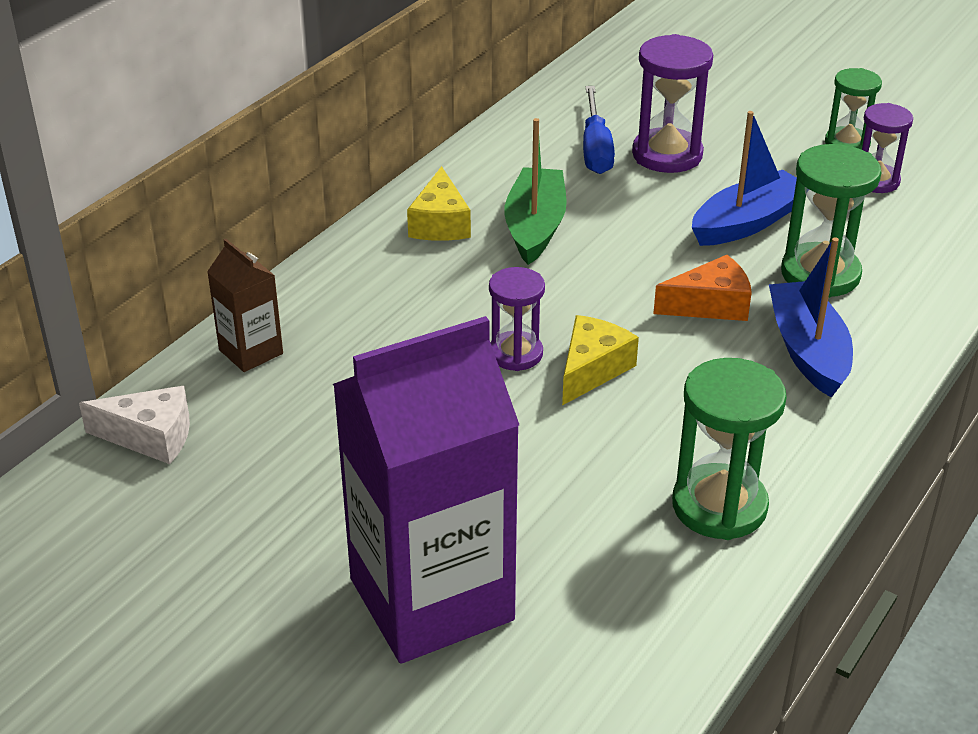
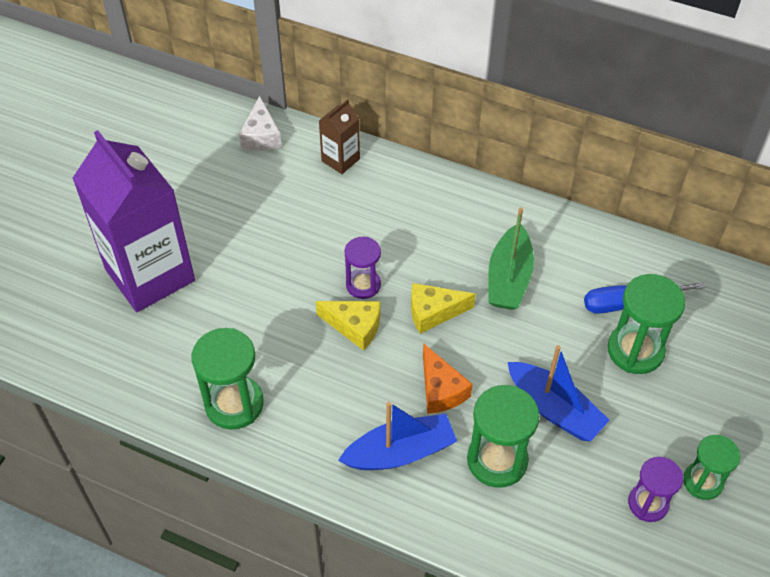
camera: 80 degrees right, 15 degrees up
yellow cheese [407,166,471,241] -> yellow cheese moved to [411,283,476,334]
green boat [504,118,567,265] -> green boat turned 105 degrees clockwise [488,208,534,310]
purple hourglass [632,34,713,173] -> green hourglass [607,274,685,374]

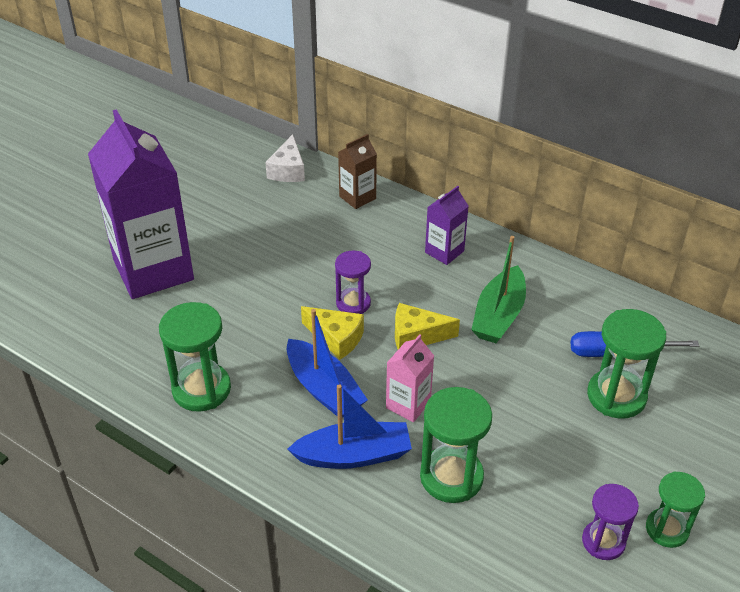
camera: 10 degrees right, 10 degrees down
orange cheese [423,344,473,414] -> pink carton [386,334,434,422]
blue boat [508,345,610,442] -> blue boat moved to [287,309,368,418]
none -> purple carton [425,186,468,265]

